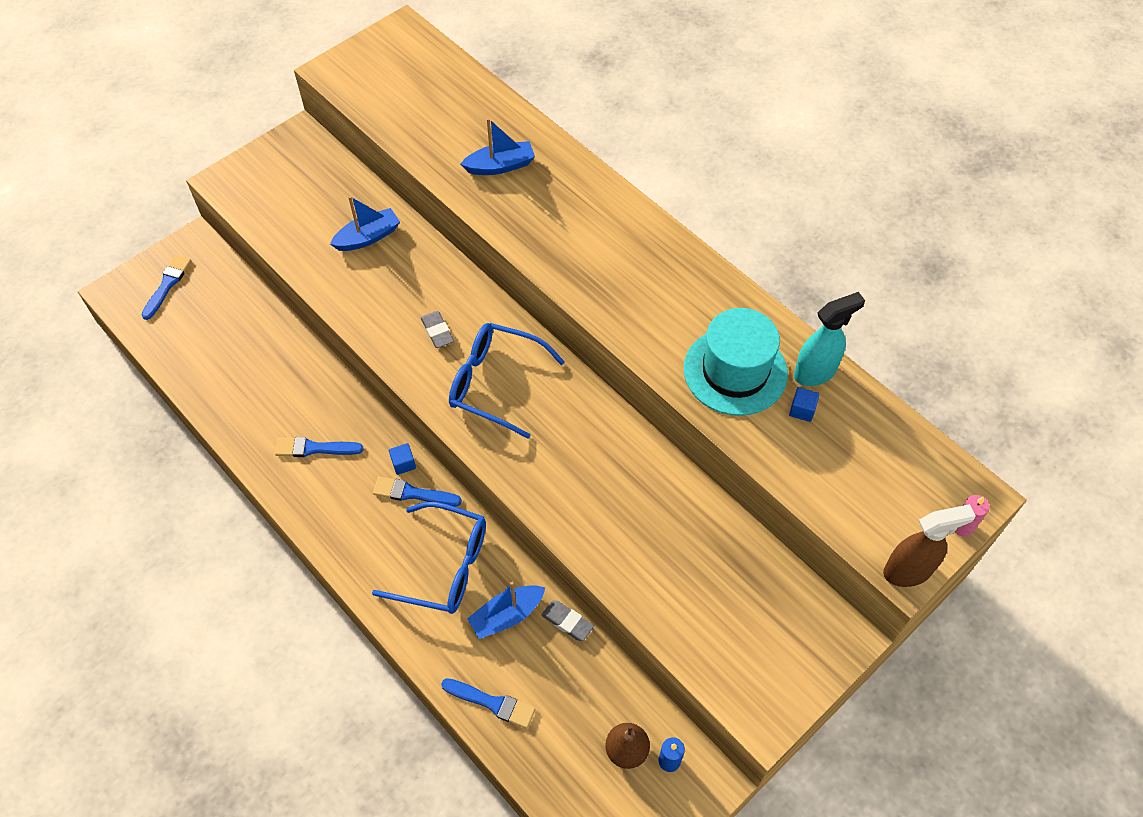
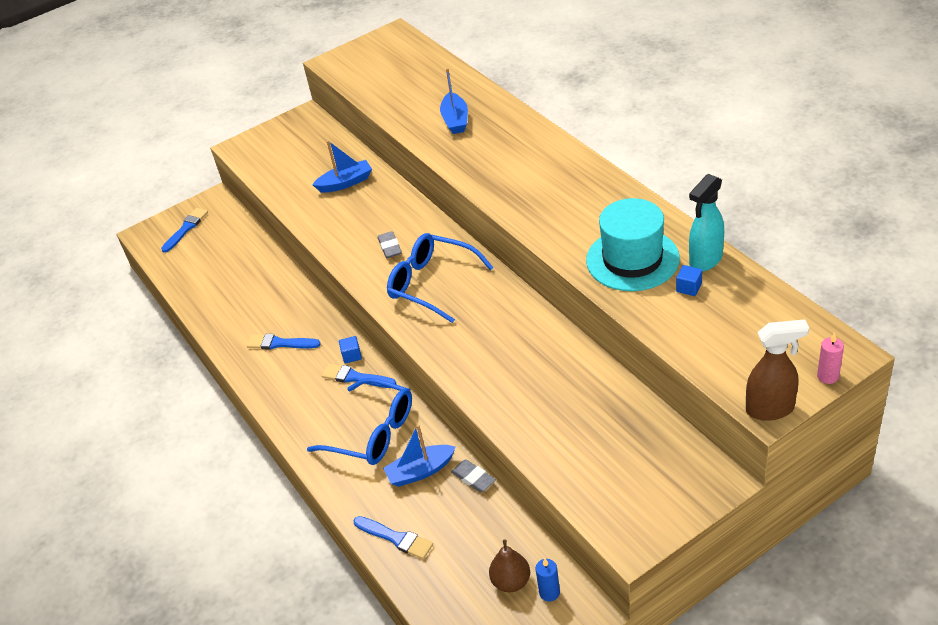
camera: 15 degrees right, 15 degrees down
blue boat [461,118,535,175] -> blue boat turned 90 degrees clockwise [440,68,468,134]
turquoise spray bottle [794,292,865,386] -> turquoise spray bottle turned 150 degrees clockwise [689,174,724,272]

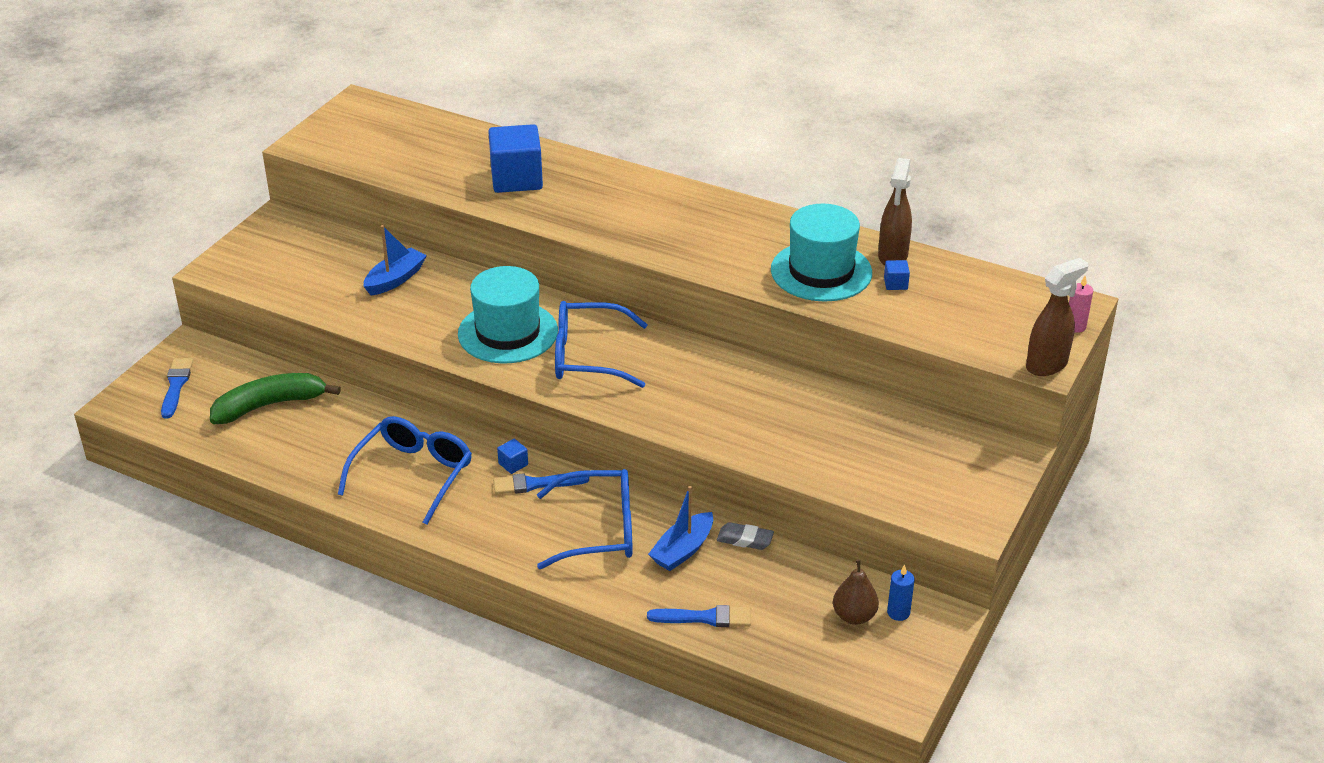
camera: 35 degrees left, 5 degrees down
blue brush [247,334,321,350] -> blue glasses [338,416,472,525]
grey eraser [378,231,402,258] -> turquoise hat [458,266,558,363]
blue boat [440,68,468,134] -> blue cube [488,124,543,193]
turquoise spray bottle [689,174,724,272] -> brown spray bottle [878,158,912,266]
none -> green banana [210,373,341,424]

